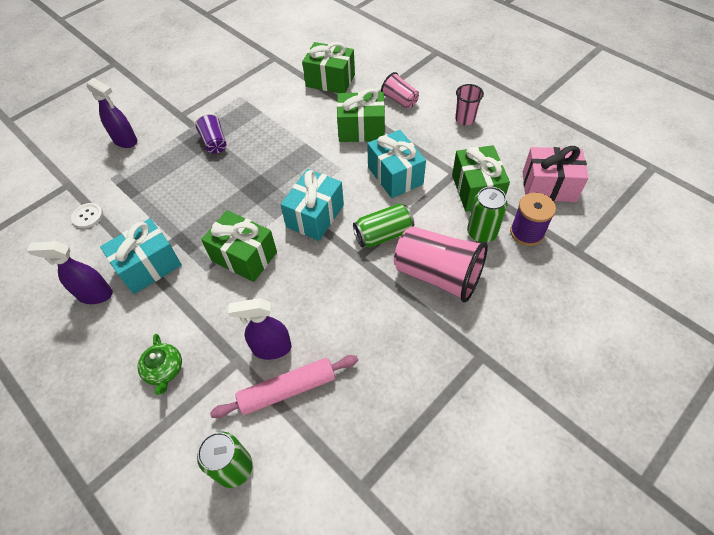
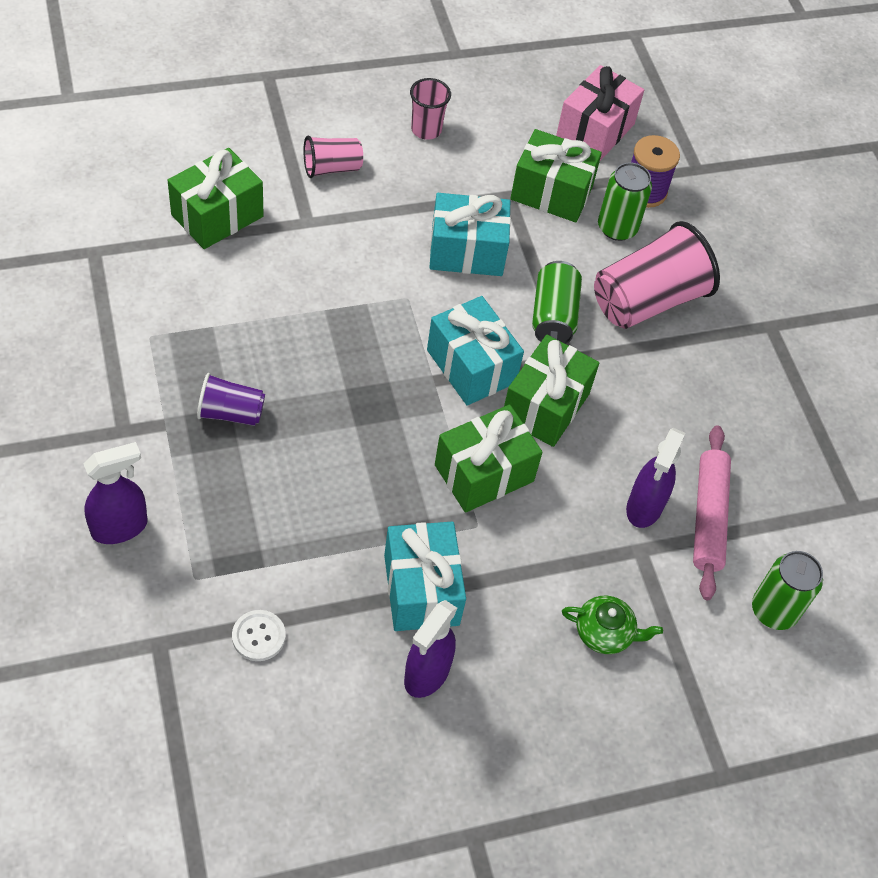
camera: 70 degrees left, 0 degrees up
green gift [337,88,385,142] -> green gift moved to [504,335,599,447]

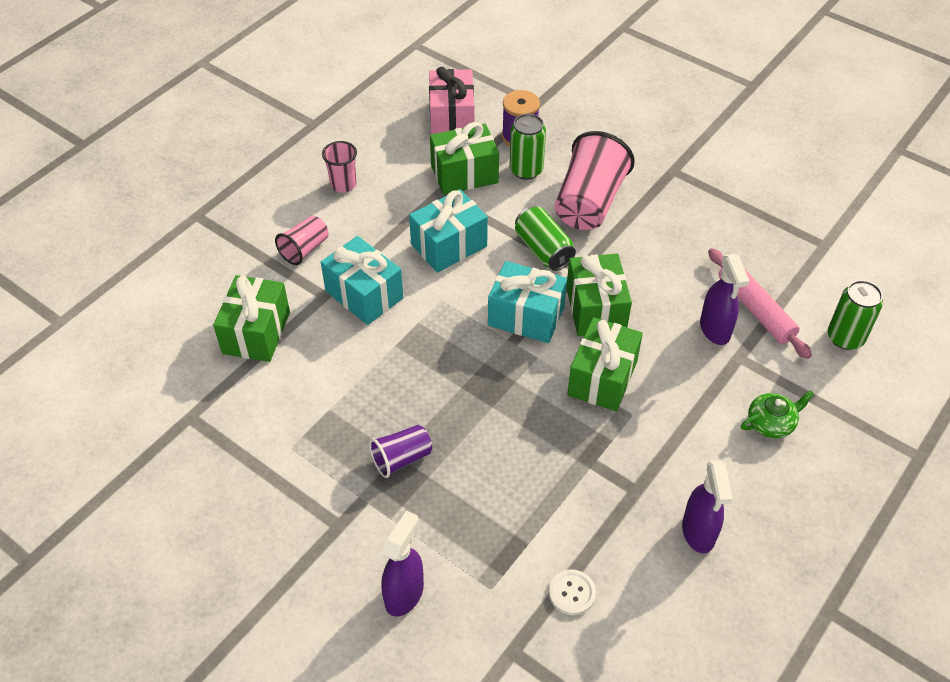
camera: 30 degrees left, 5 degrees down
turquoise gift [384,522,466,631] -> turquoise gift moved to [321,236,403,325]

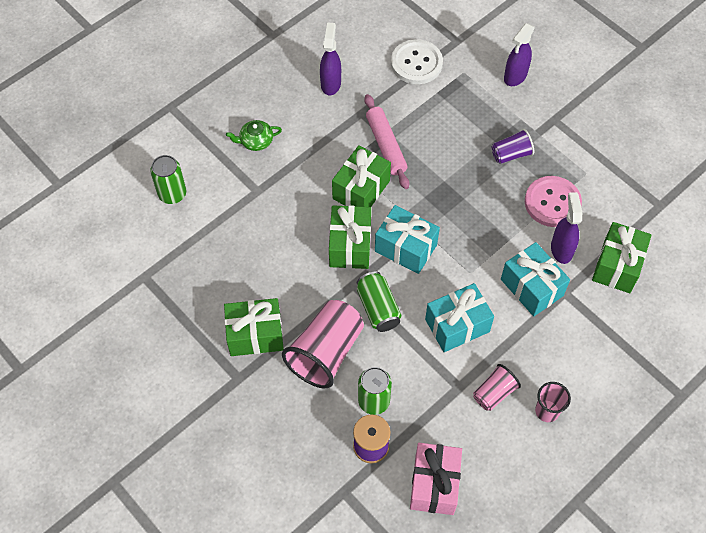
camera: 170 degrees left, 10 degrees up
pink cup [275,216,329,265] -> pink cup moved to [473,364,521,411]
green gift [430,122,499,195] -> green gift moved to [224,298,284,356]
white button [549,569,596,615] -> white button [391,39,443,84], size x1.88
purple spray bottle [700,254,749,345] -> purple spray bottle moved to [551,192,582,264]
pink rolling pin [708,248,812,359] -> pink rolling pin moved to [364,94,409,189]
none -> pink button [525,176,582,227]

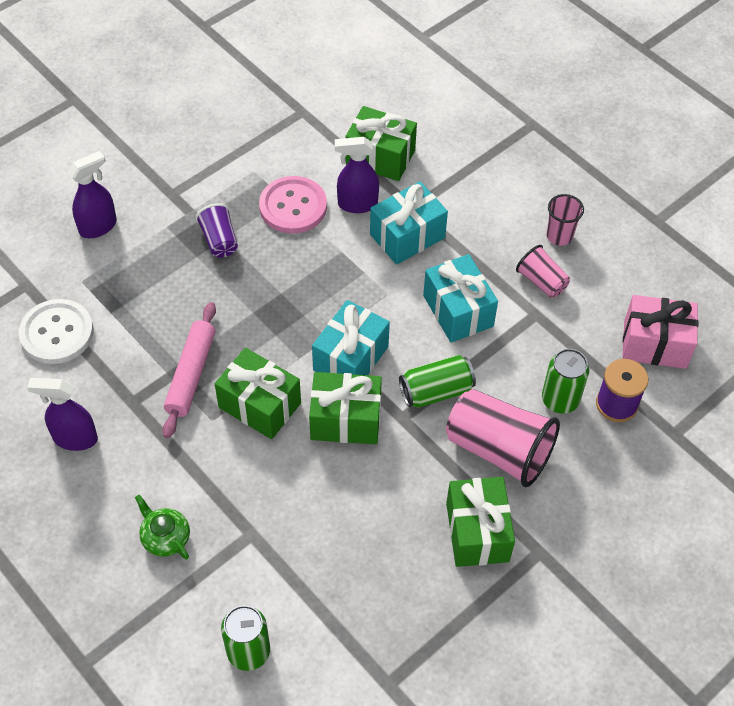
camera: 90 degrees left, 5 degrees down
green teapot [226,120,282,151] -> green teapot turned 150 degrees clockwise [135,495,190,559]
pink rolling pin [364,94,409,189] -> pink rolling pin turned 60 degrees counterclockwise [162,302,216,438]
purple spray bottle [504,23,535,86] -> purple spray bottle turned 75 degrees counterclockwise [67,151,117,238]

